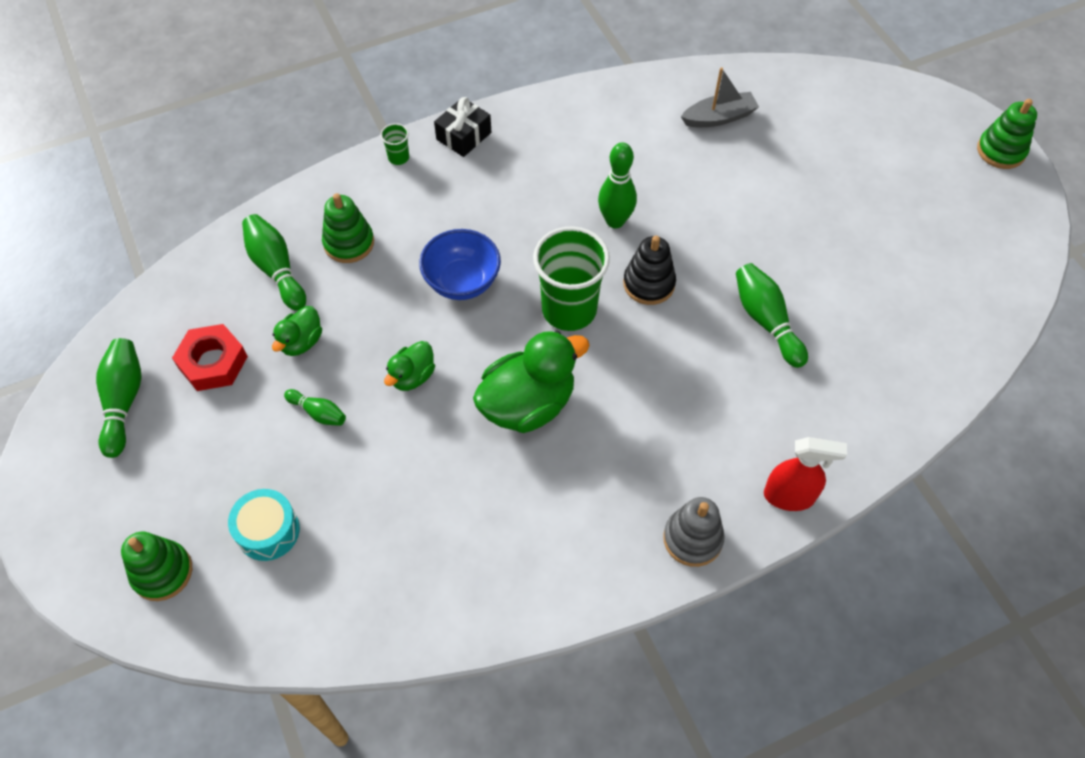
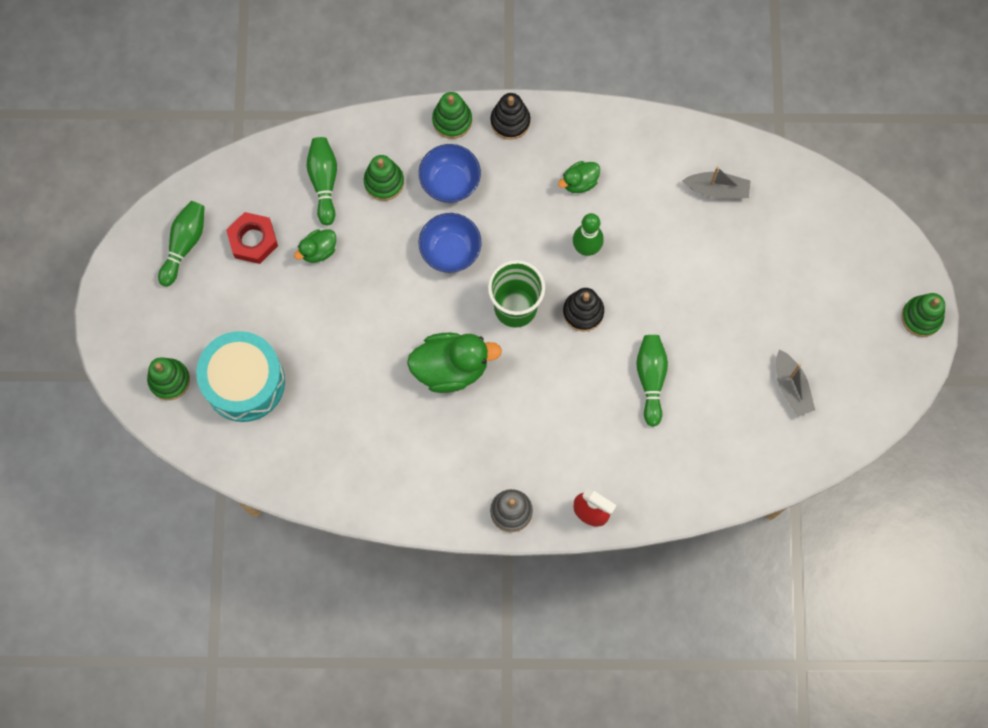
camera: 25 degrees right, 15 degrees up
turquoise drum [228,489,300,561] -> turquoise drum [196,331,285,422], size x1.86
green bowling pin [284,389,346,426] -> none
green cup [380,123,409,165] -> green stacking toy [432,92,472,139]
green duck [384,341,435,391] -> green duck moved to [558,161,600,193]
black gift [434,97,491,157] -> black stacking toy [491,93,530,140]
none -> blue bowl [419,144,481,203]
none -> grey boat [776,350,815,417]

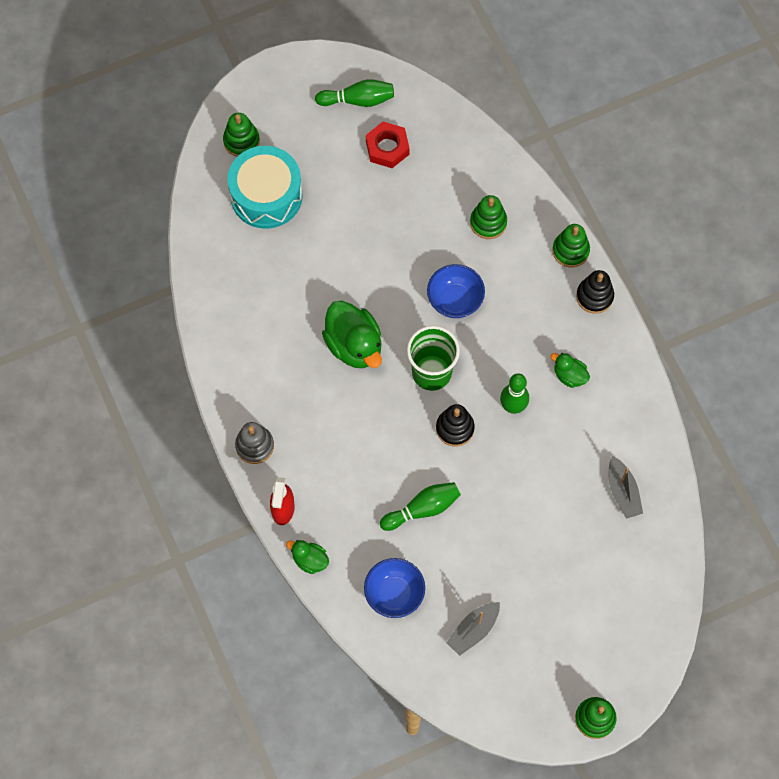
camera: 65 degrees right, 5 degrees down
green duck [294,229,336,263] -> green duck moved to [286,540,329,574]
green bowling pin [307,137,337,226] -> none
blue bowl [419,144,481,203] -> blue bowl moved to [364,558,425,618]

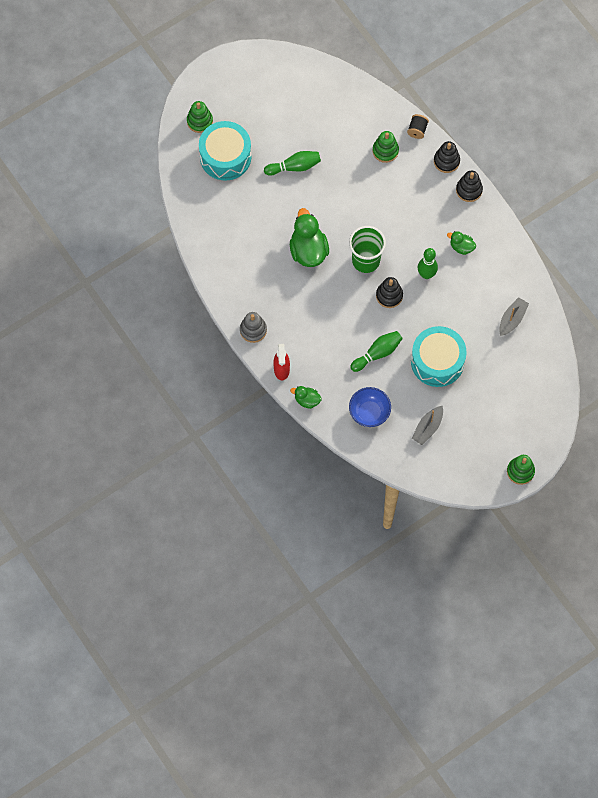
camera: 10 degrees left, 0 degrees up
green bowling pin [315,79,394,107] -> green bowling pin moved to [264,151,321,176]
green duck [322,300,382,368] -> green duck turned 150 degrees counterclockwise [290,208,329,267]
red nut [366,122,410,168] -> none
blue bowl [427,264,485,318] -> none
green stacking toy [552,224,590,267] -> black stacking toy [434,141,460,173]
grey boat [609,456,643,519] -> grey boat turned 120 degrees counterclockwise [499,297,529,336]
none -> black spool [407,114,429,139]
none -> turquoise drum [411,326,467,387]

